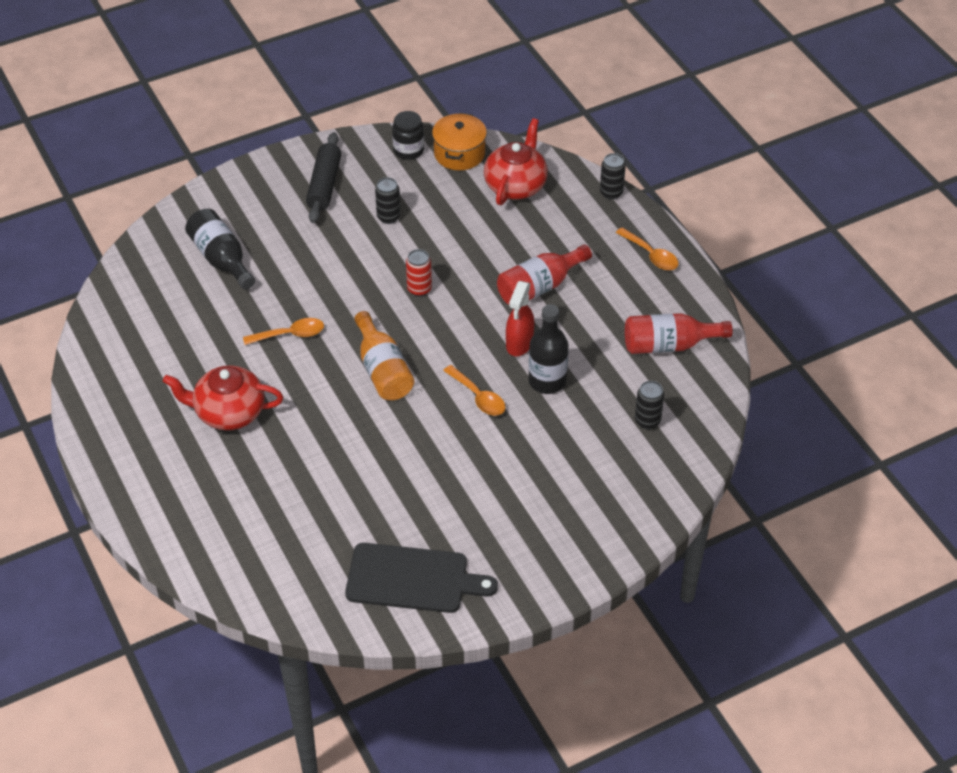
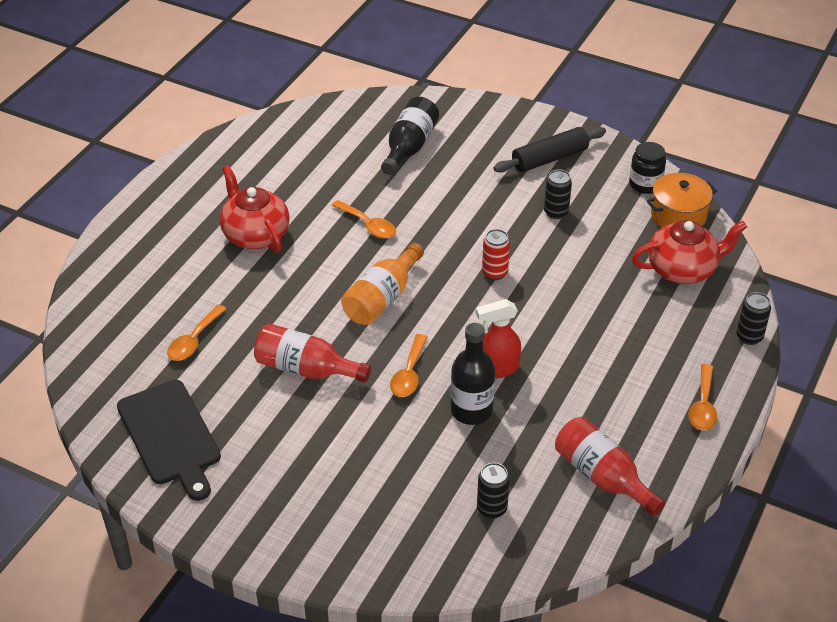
camera: 55 degrees right, 5 degrees down
red bottle [497,244,592,305] -> red bottle moved to [254,323,371,382]
none -> orange spoon [167,305,227,361]

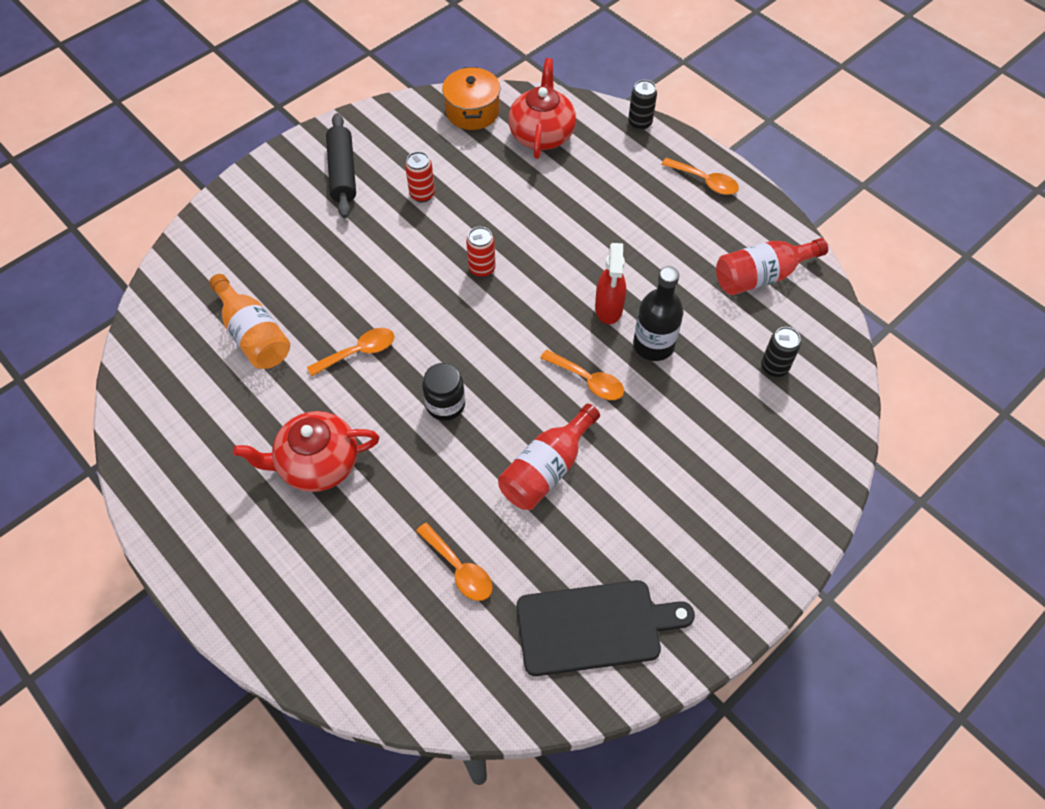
camera: 70 degrees left, 15 degrees up
orange bottle [341,243,424,325] -> orange bottle moved to [209,274,290,369]
black bottle [381,97,439,175] -> none
black can [544,169,572,219] -> red can [405,151,435,202]
black jar [629,142,666,194] -> black jar moved to [422,363,465,421]

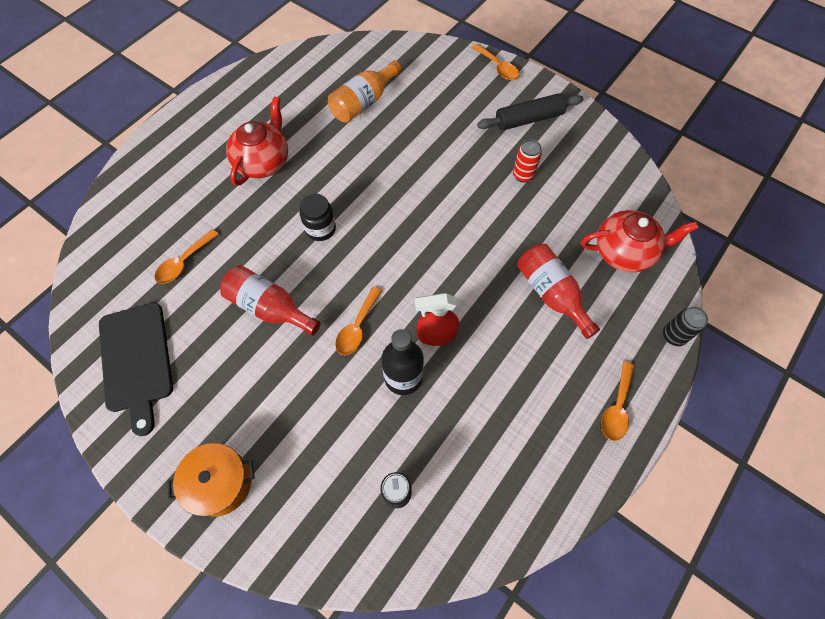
camera: 80 degrees right, 5 degrees up
red teapot [233,411,379,492] -> red teapot turned 45 degrees clockwise [226,96,288,186]
orange spoon [307,328,395,377] -> orange spoon moved to [472,44,520,80]
orange pot [442,67,500,130] -> orange pot moved to [167,443,254,517]
red can [466,227,495,277] -> none
red bottle [716,238,828,295] -> red bottle moved to [517,244,600,339]

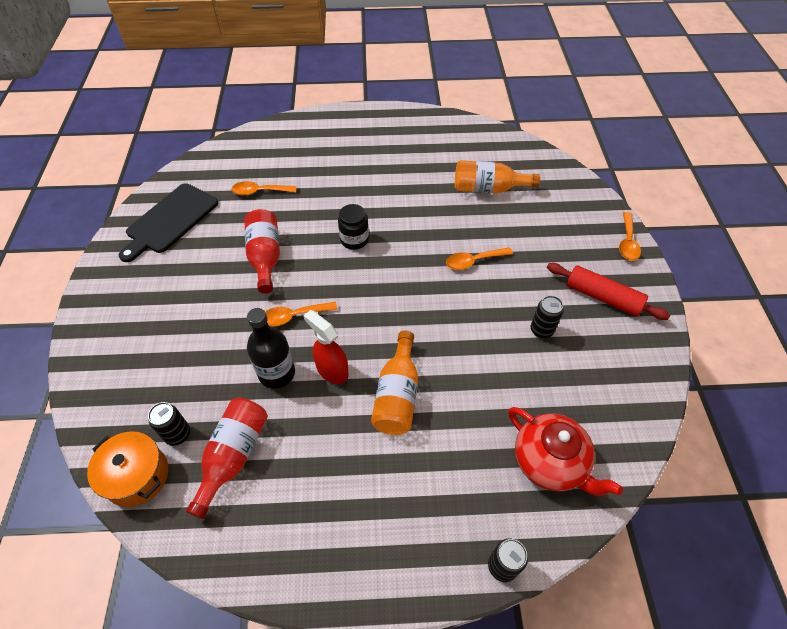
camera: 50 degrees right, 10 degrees down
orange pot [167,443,254,517] -> orange pot moved to [87,431,168,507]
red teapot [226,96,288,186] -> none
black rolling pin [477,93,583,131] -> red rolling pin [547,263,670,320]
red can [513,139,542,182] -> black can [531,296,563,339]
red bottle [517,244,600,339] -> red bottle moved to [186,398,268,519]
orange spoon [601,361,635,441] -> orange spoon moved to [446,247,513,270]
none -> orange bottle [371,330,418,435]

